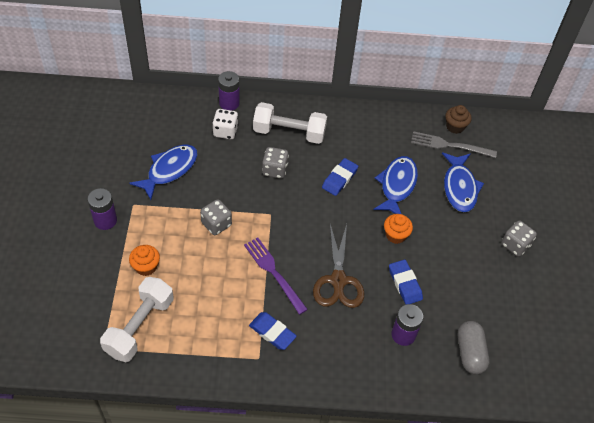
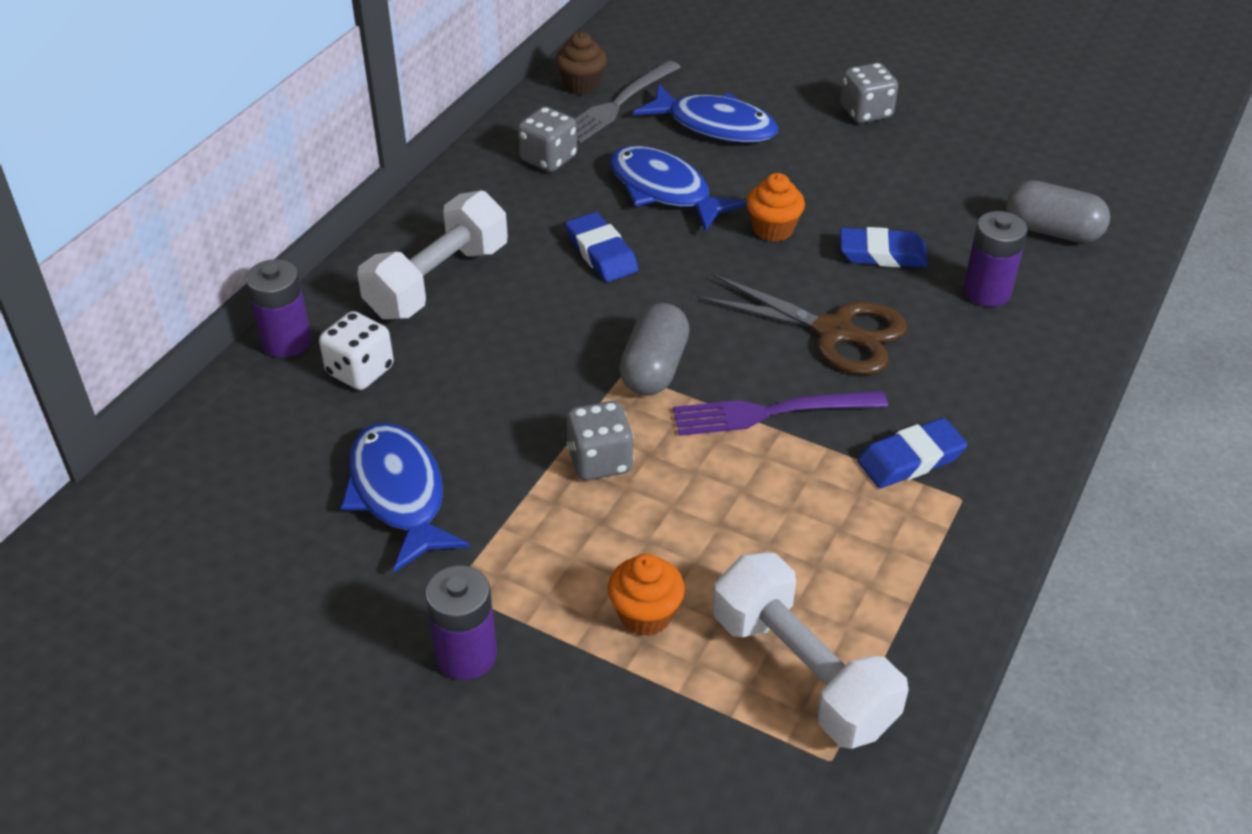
camera: 60 degrees left, 10 degrees down
grey dice [262,147,289,179] -> grey dice moved to [518,107,577,172]
none -> grey capsule [619,303,689,396]

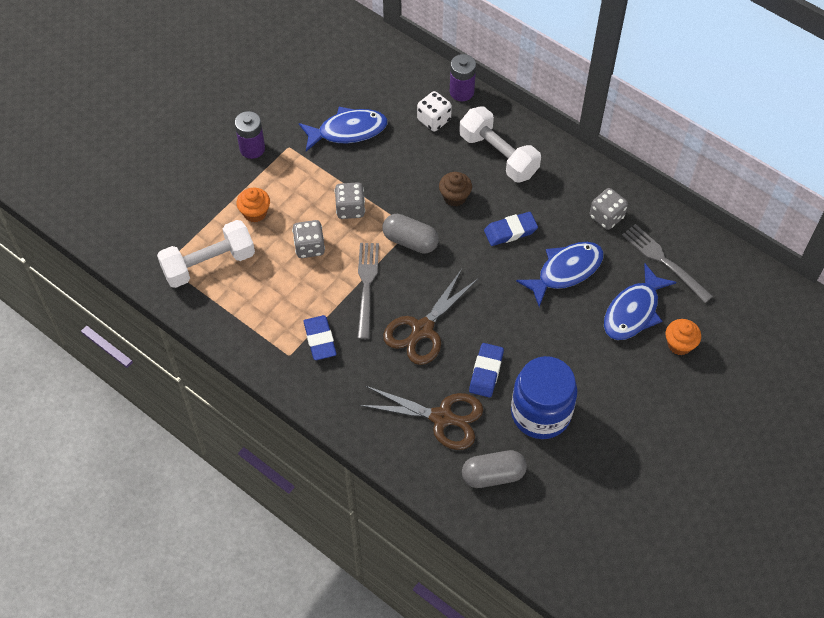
camera: 100 degrees right, 15 degrees up
brown cupcake [556,32,607,95] -> brown cupcake moved to [439,172,472,206]
purple fork [673,391,888,436] -> grey fork [357,243,379,339]
orange cupcake [746,173,805,242] -> orange cupcake moved to [665,319,701,355]
grey dice [840,63,898,123] -> grey dice moved to [292,220,325,258]
purple battery [963,211,1028,307] -> brown scissors [359,386,483,450]
grey capsule [1006,180,1110,243] -> grey capsule turned 45 degrees clockwise [462,450,527,488]
none -> blue jar [511,356,578,439]

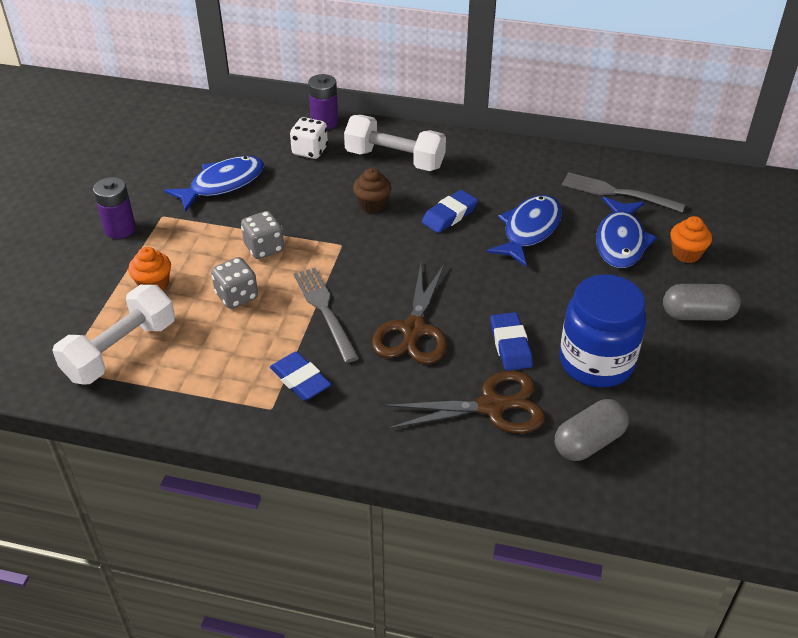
camera: 25 degrees left, 15 degrees down
grey capsule [383,214,439,254] -> grey capsule moved to [663,284,741,321]
grey dice [590,188,628,230] -> none

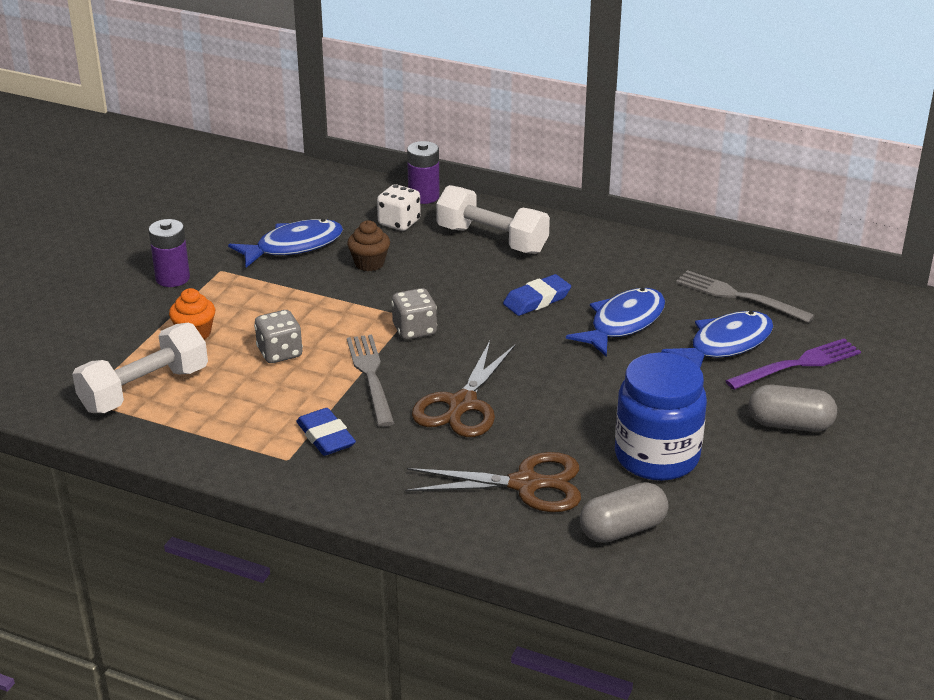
camera: 10 degrees right, 10 degrees down
grey dice [241,211,284,259] -> grey dice moved to [391,288,437,340]
brown cupcake [353,168,391,213] -> brown cupcake moved to [347,220,390,271]
blue eraser [490,312,533,371] -> none
blue fish [596,197,657,268] -> blue fish turned 150 degrees counterclockwise [661,311,773,368]
orange cupcake [670,216,712,263] -> purple fork [725,338,861,390]

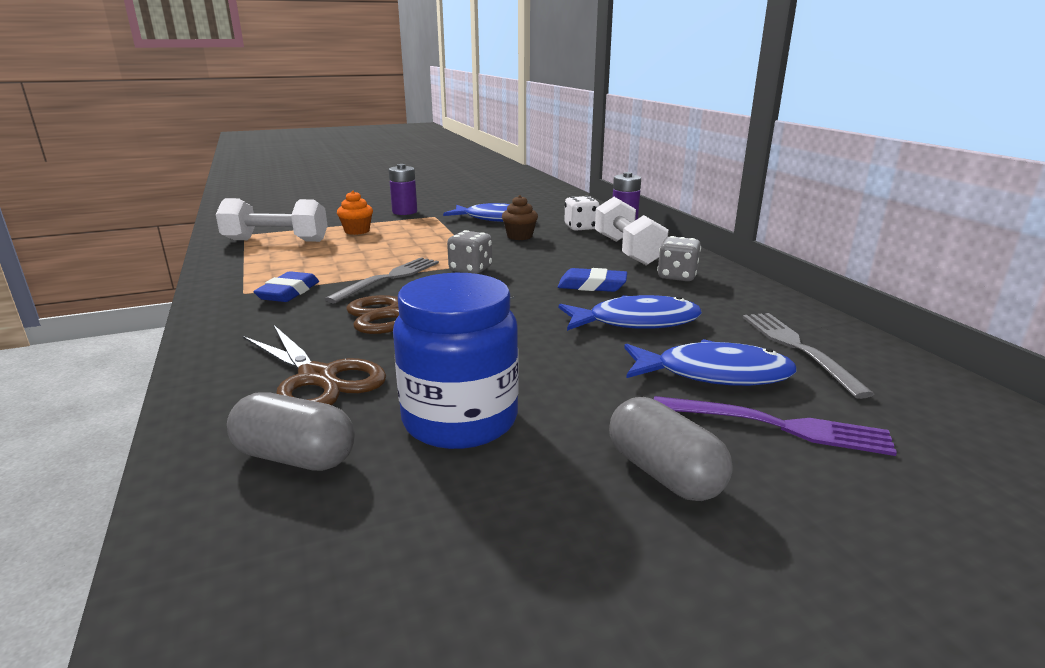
camera: 45 degrees right, 10 degrees down
grey dice [254,310,303,363] -> grey dice moved to [657,236,701,281]

